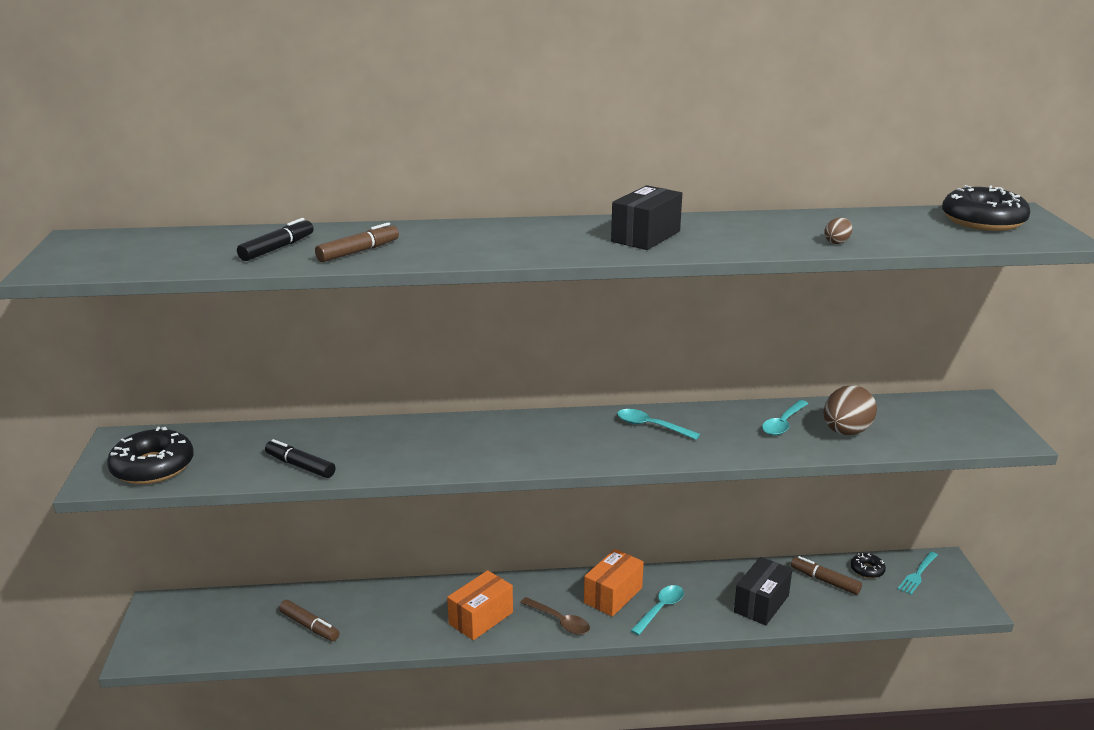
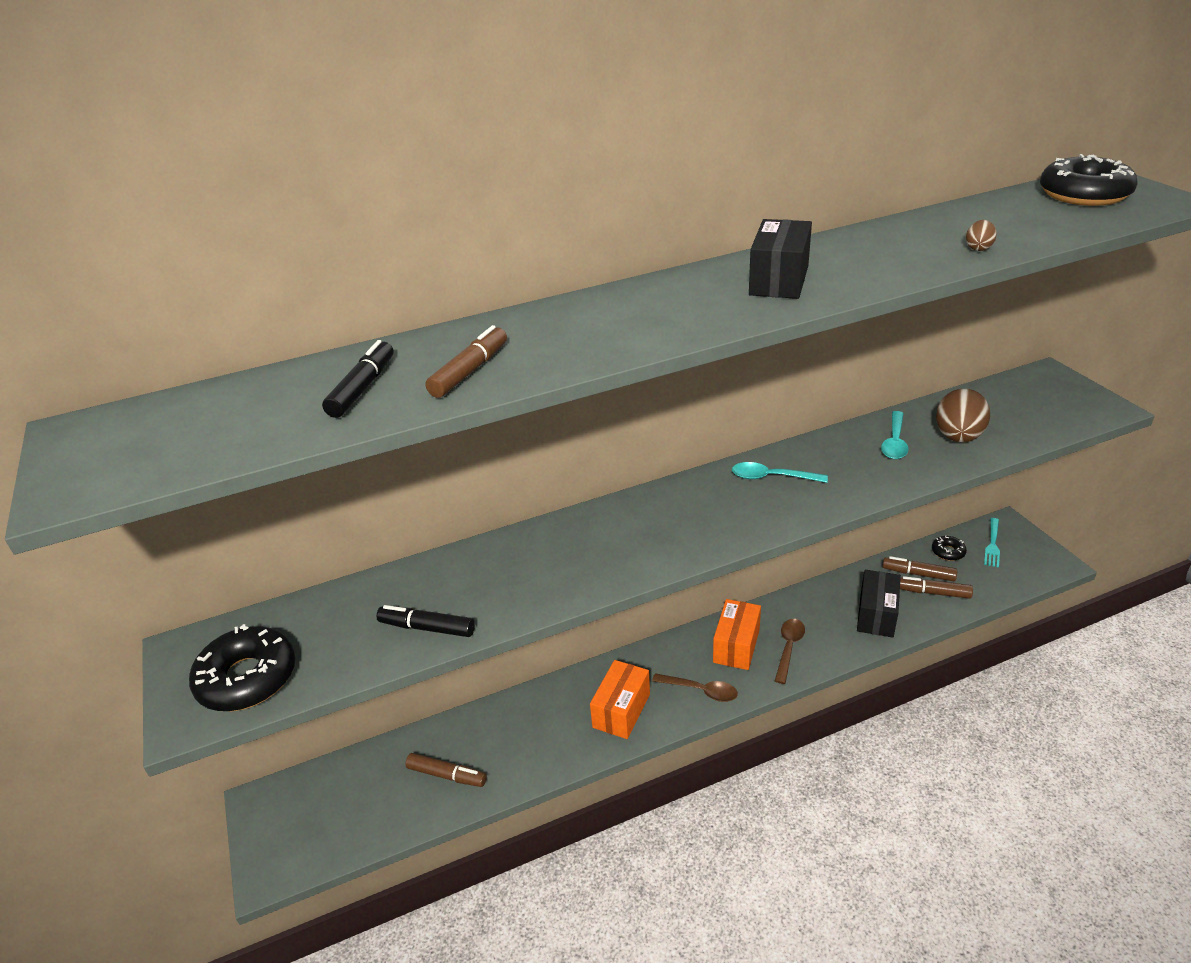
camera: 15 degrees left, 10 degrees up
turquoise spoon [630,585,684,635] -> brown spoon [775,619,805,684]
none -> brown marker [900,576,973,599]

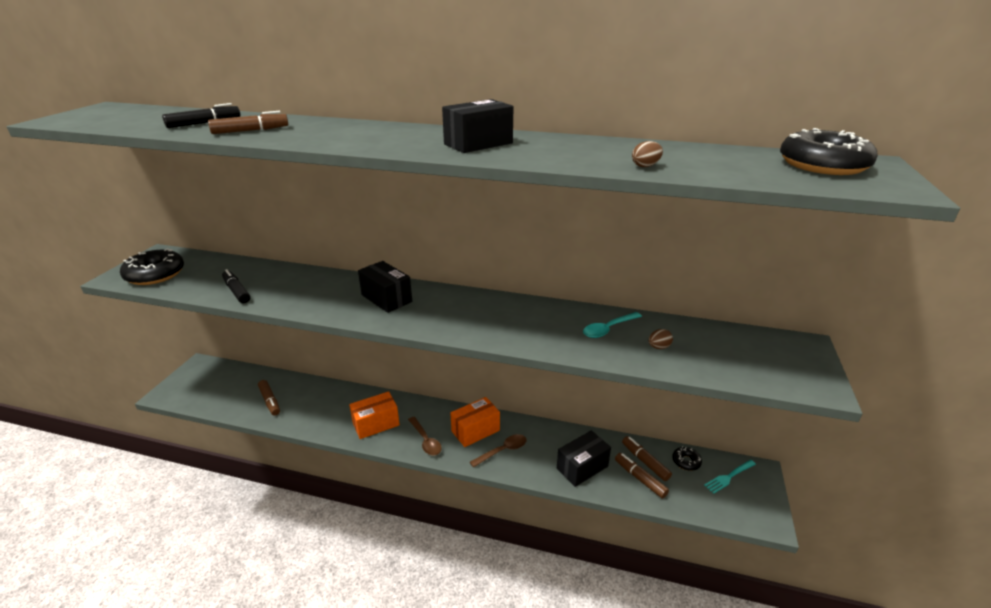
camera: 35 degrees right, 5 degrees down
turquoise spoon [732,462,828,483] -> none
brown egg [936,389,990,442] -> brown egg [649,329,673,349], size x0.46
none -> black box [358,261,412,313]

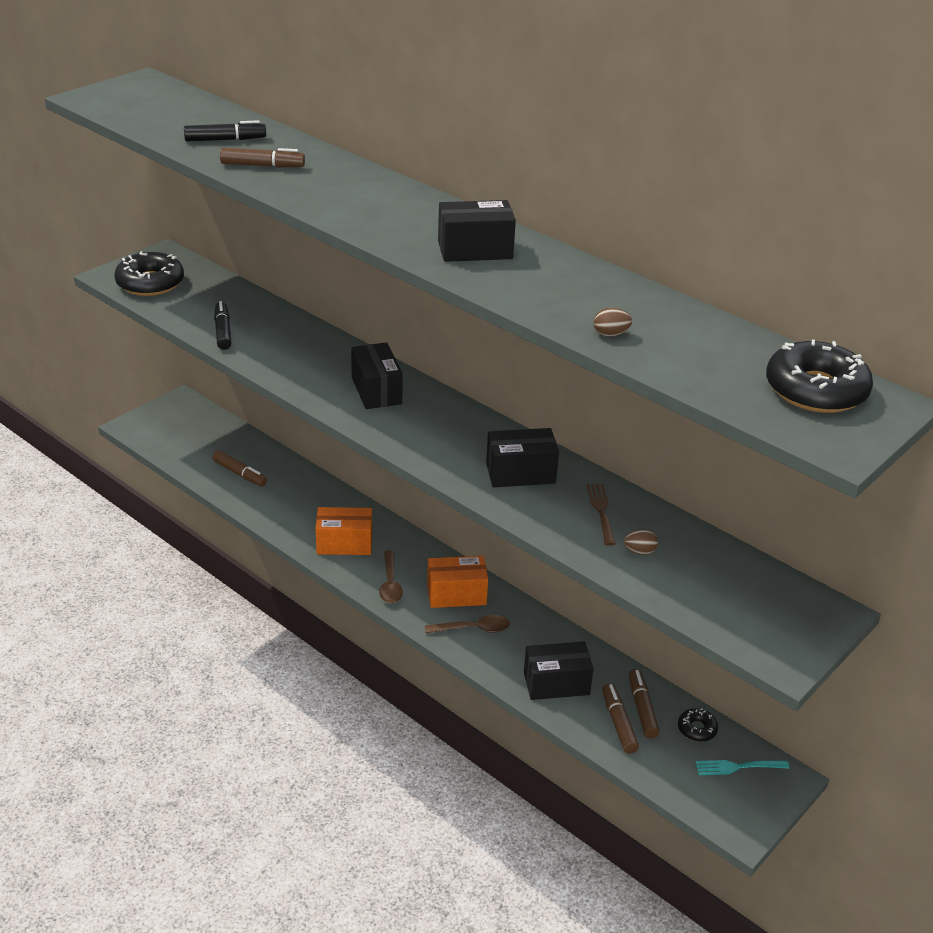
camera: 25 degrees right, 5 degrees up
brown marker [258,380,280,416] -> brown marker turned 45 degrees counterclockwise [212,450,267,487]
turquoise spoon [583,312,642,338] -> brown fork [587,484,615,545]
none -> black box [486,428,559,487]

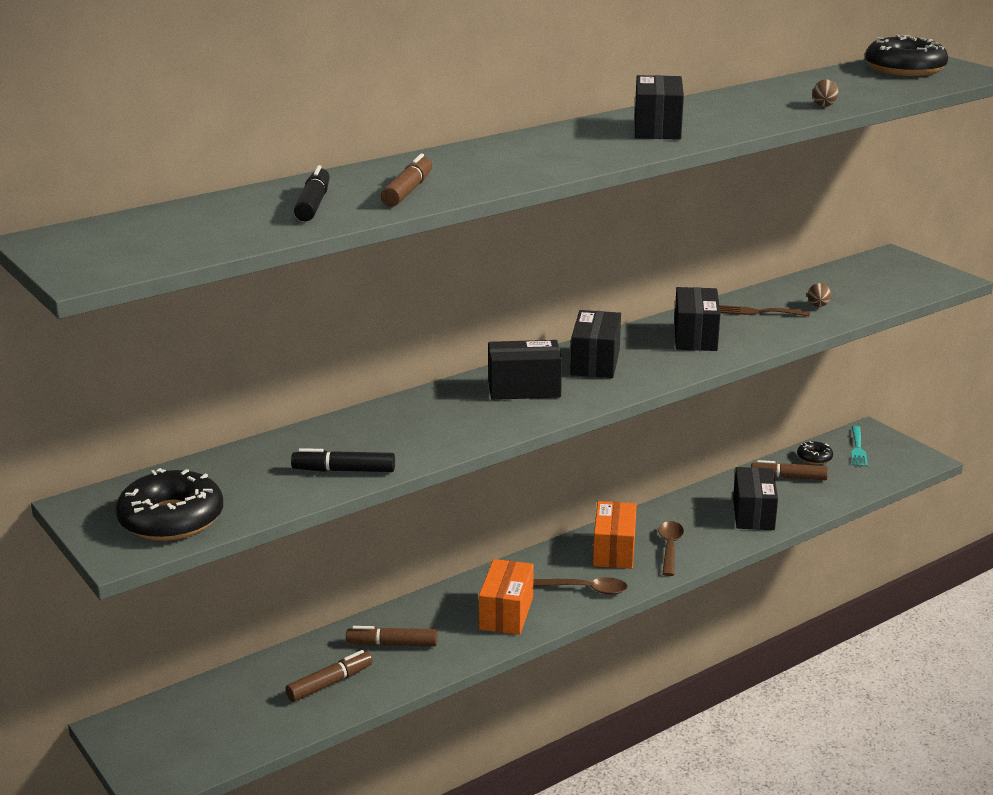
camera: 75 degrees left, 10 degrees down
brown marker [602,683,639,754] -> brown marker moved to [346,626,437,646]
none -> black box [570,310,621,378]

